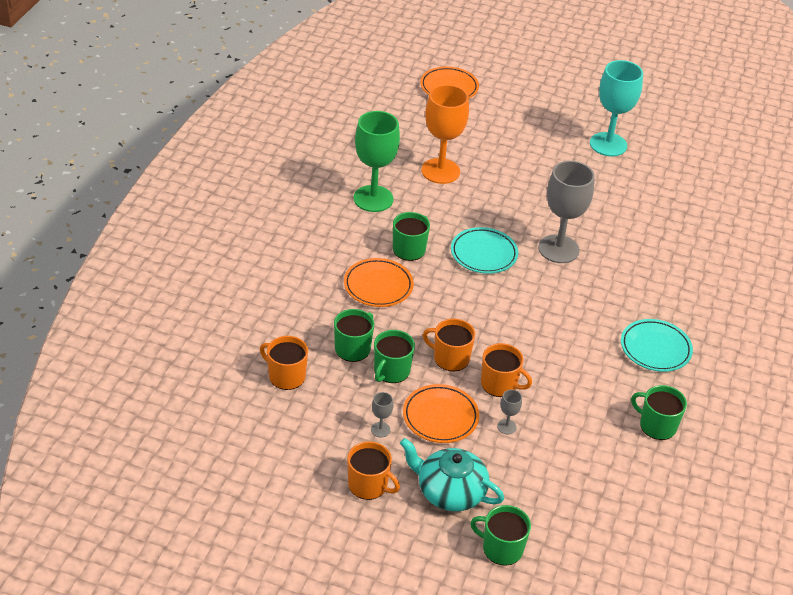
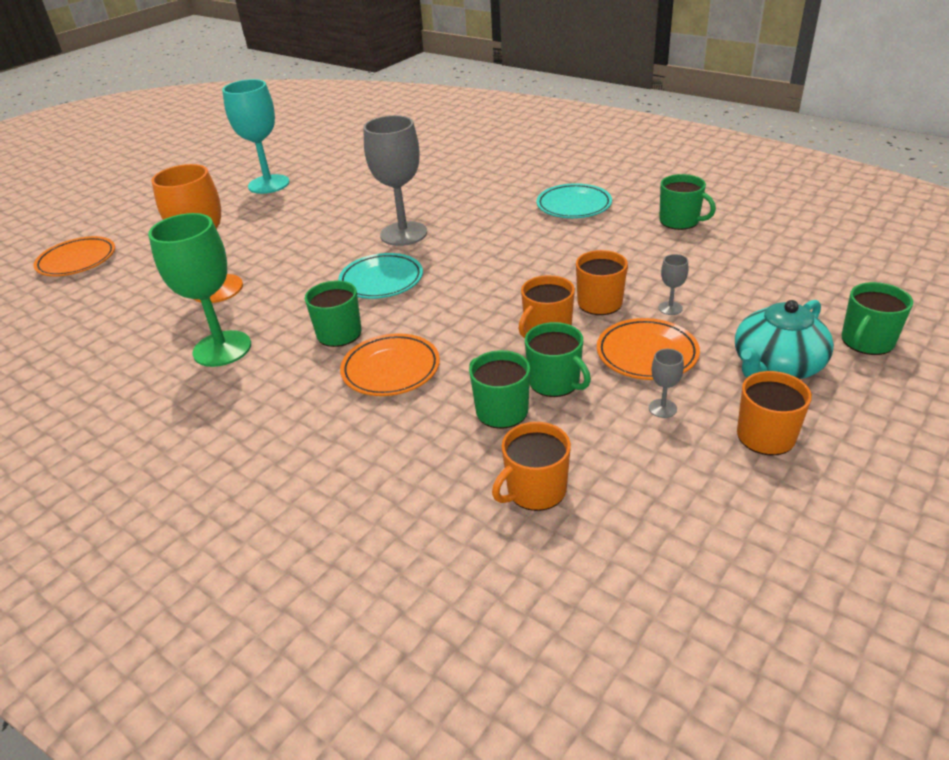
camera: 65 degrees left, 5 degrees down
green mug [631,385,687,440] -> green mug turned 105 degrees counterclockwise [659,174,716,230]

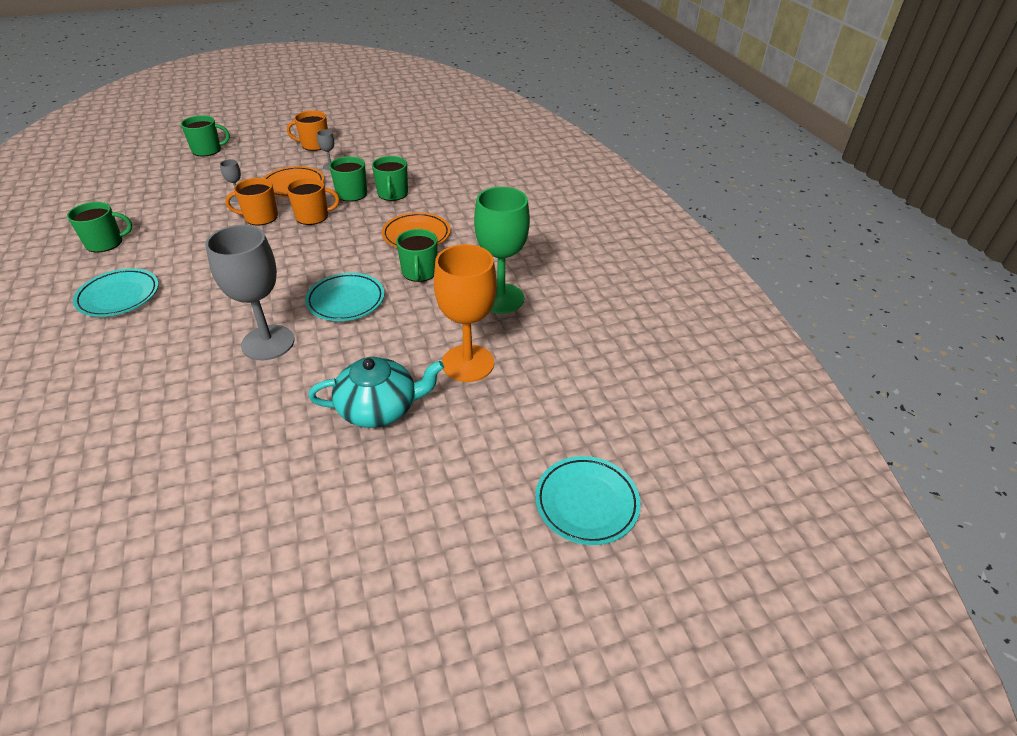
camera: 150 degrees left, 5 degrees up
orange plate [34,236,115,276] -> turquoise plate [535,456,641,545]
turquoise goblet [222,79,290,194] -> none
orange mug [492,422,571,511] -> none
green mug [659,174,716,230] -> green mug turned 90 degrees clockwise [67,202,132,253]
turquoise teapot [735,300,834,379] -> turquoise teapot moved to [308,357,444,428]

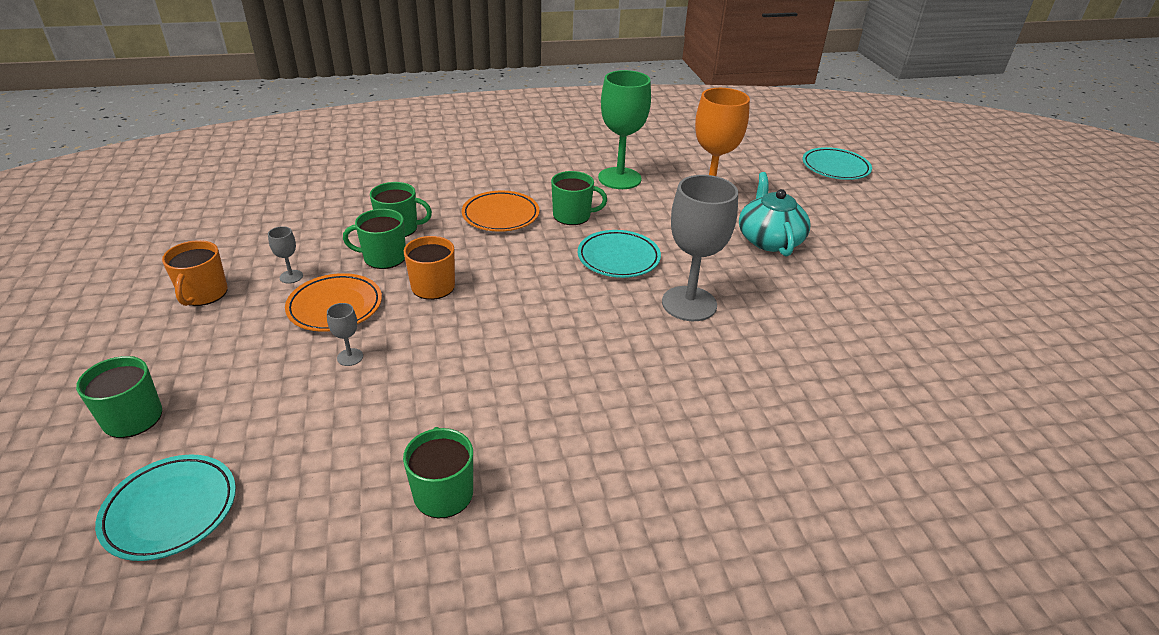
camera: 85 degrees left, 5 degrees down
turquoise plate [73,268,159,317] -> turquoise plate moved to [95,455,236,561]
orange mug [225,178,278,225] -> none

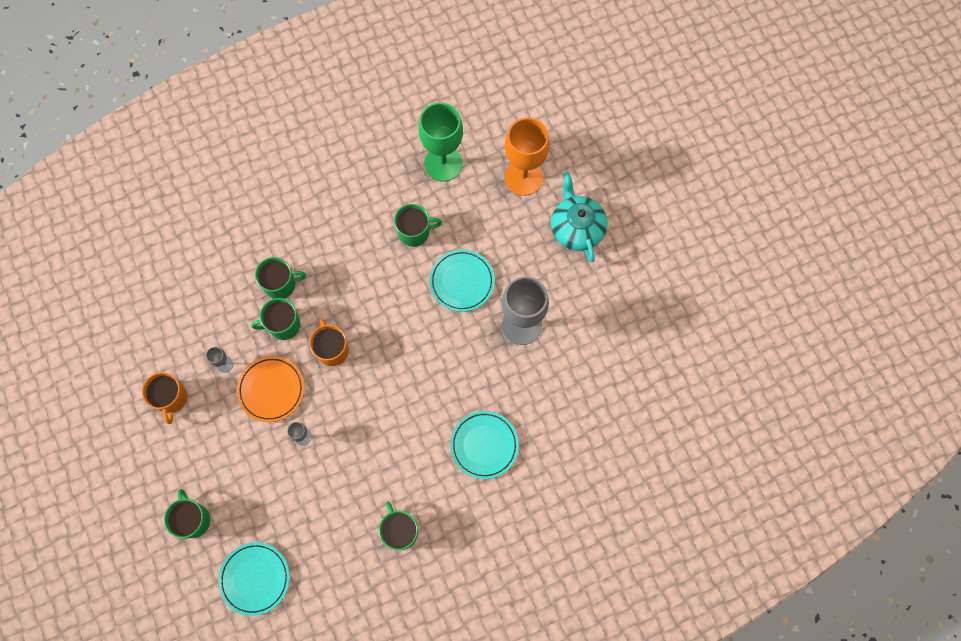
camera: 10 degrees left, 35 degrees up
orange plate [462,191,539,232] -> none
turquoise plate [802,147,872,180] -> turquoise plate moved to [450,411,519,479]

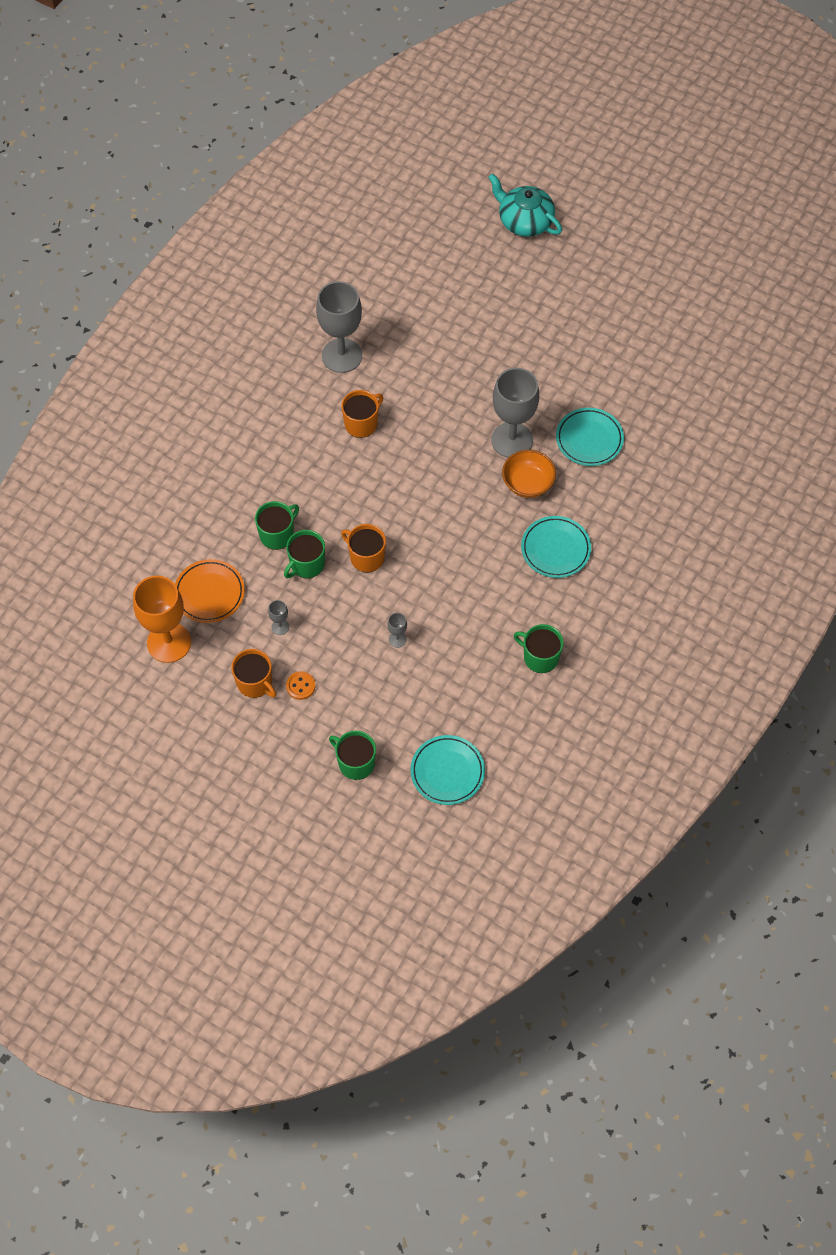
camera: 35 degrees left, 10 degrees down
orange plate [237,356,304,422] -> orange plate moved to [175,559,245,623]
green mug [394,204,442,247] -> orange mug [341,390,383,438]
green goblet [418,103,463,182] -> grey goblet [316,281,362,373]
turquoise plate [429,250,495,312] -> turquoise plate moved to [556,408,624,466]
orange goblet [504,118,550,196] -> orange goblet moved to [133,576,191,663]
turquoise teapot [551,172,607,262] -> turquoise teapot moved to [488,173,562,237]
none -> orange button [286,671,315,700]
none -> orange bowl [502,450,556,498]

